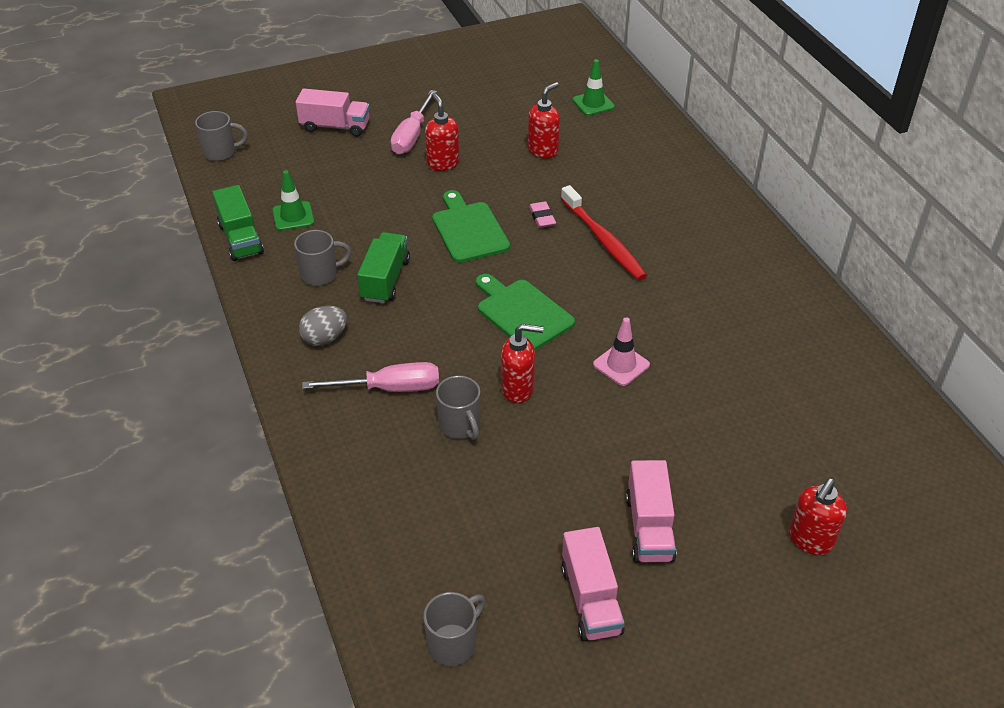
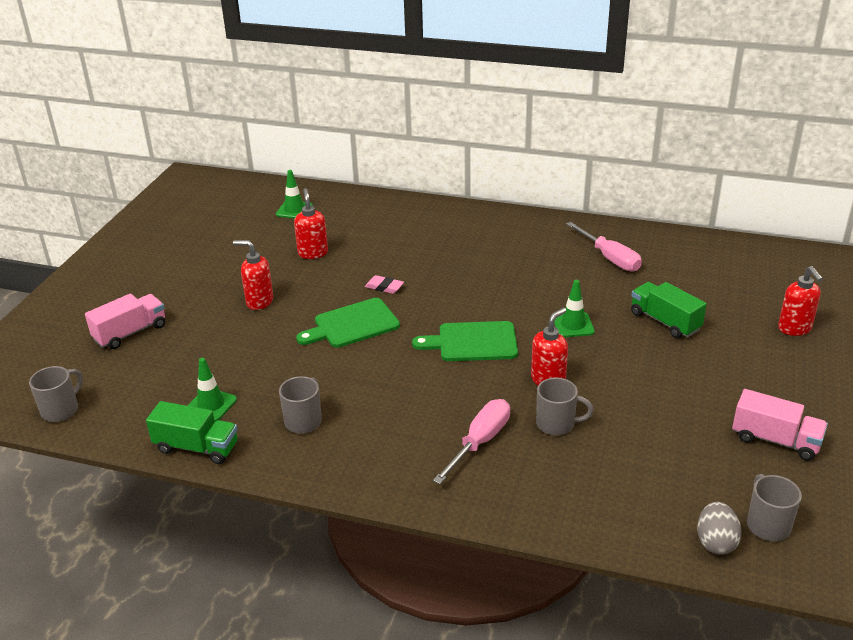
camera: 50 degrees left, 10 degrees down
grey egg [299,306,347,346] -> grey egg moved to [697,502,742,555]
green truck [357,232,410,303] -> green truck moved to [631,282,707,338]
pink screwdriver [391,90,437,154] -> pink screwdriver moved to [566,222,642,272]
green cutting board [432,190,510,263] -> green cutting board turned 45 degrees counterclockwise [296,298,400,348]
red toothbrush [561,185,647,280] -> none
pink traffic cone [593,318,650,386] -> green traffic cone [554,280,595,337]
pink truck [626,460,677,563] -> none

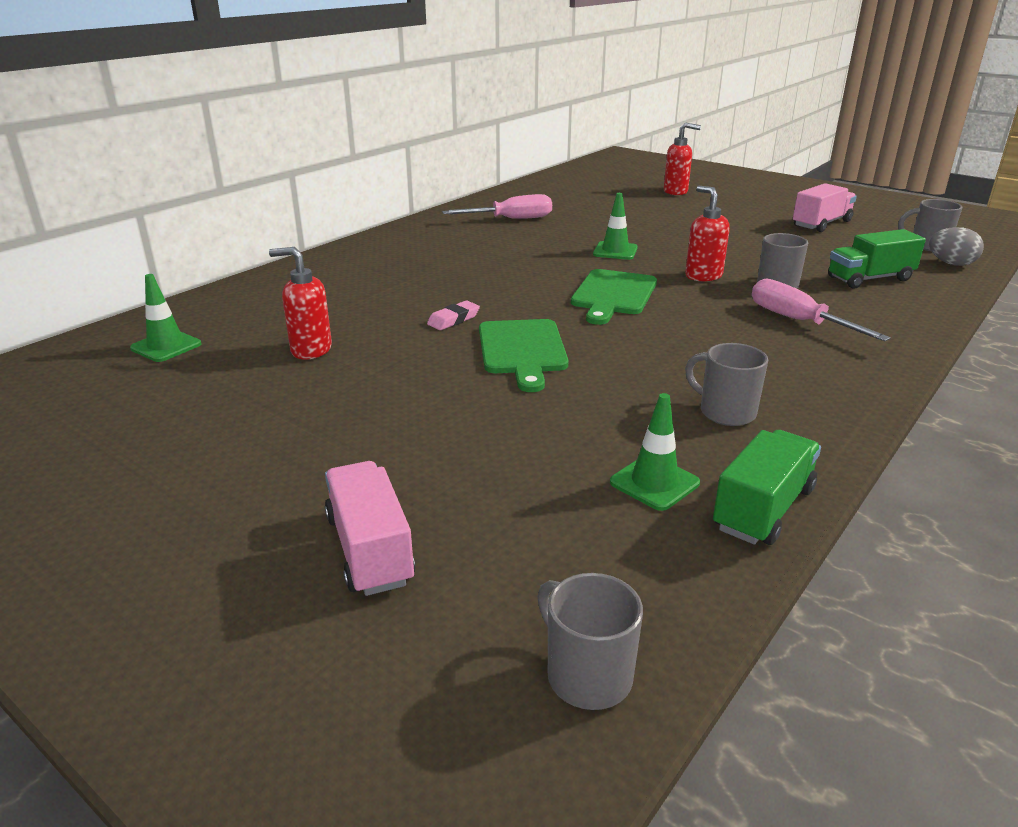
camera: 70 degrees left, 5 degrees down
red soap dispenser [233,240,273,310] -> none
green truck [631,282,707,338] -> green truck moved to [828,229,926,289]

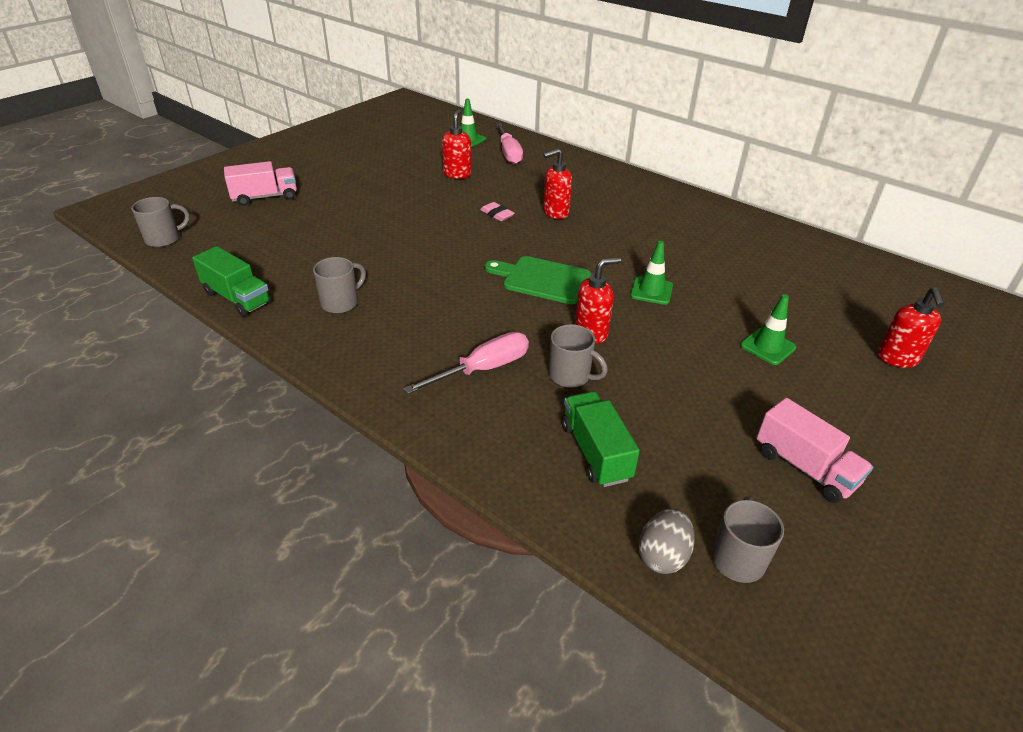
camera: 90 degrees right, 10 degrees up
pink screwdriver [442,194,552,219] -> pink screwdriver moved to [496,123,523,164]
green cutting board [479,319,568,392] -> none
green traffic cone [610,393,700,511] -> green traffic cone moved to [740,294,796,365]
none -> red soap dispenser [543,148,572,219]

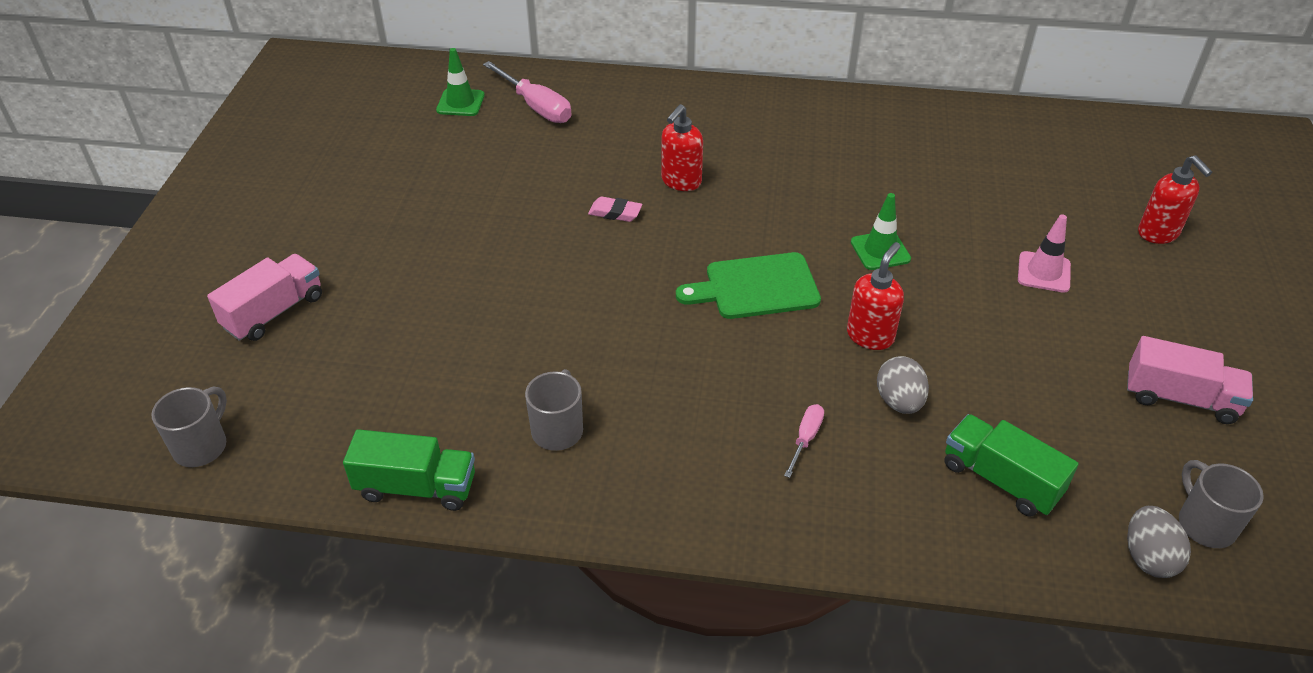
camera: 30 degrees left, 5 degrees up
pink screwdriver [404,332,529,394] -> pink screwdriver [784,404,824,478], size x0.54
red soap dispenser [442,109,471,179] -> none
grey mug [549,324,608,388] -> grey egg [877,356,929,414]
green traffic cone [740,294,796,365] -> pink traffic cone [1018,214,1071,293]

